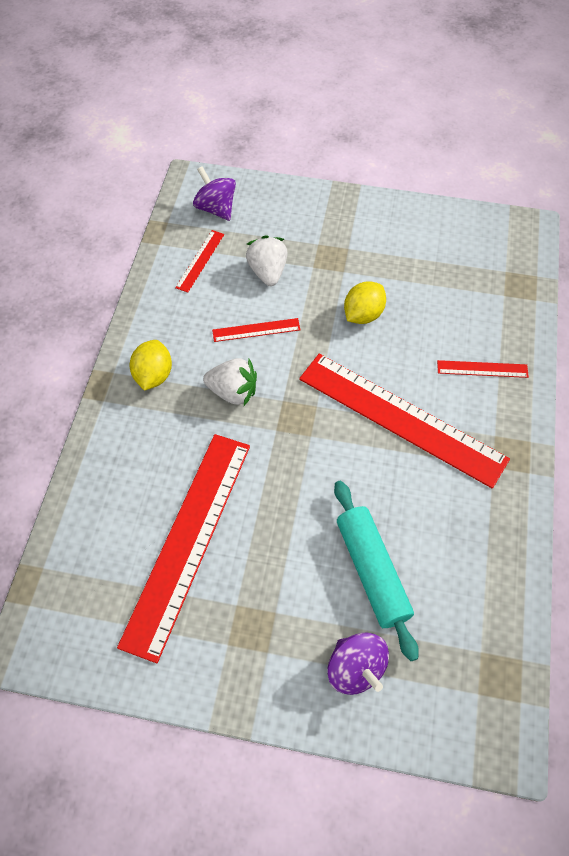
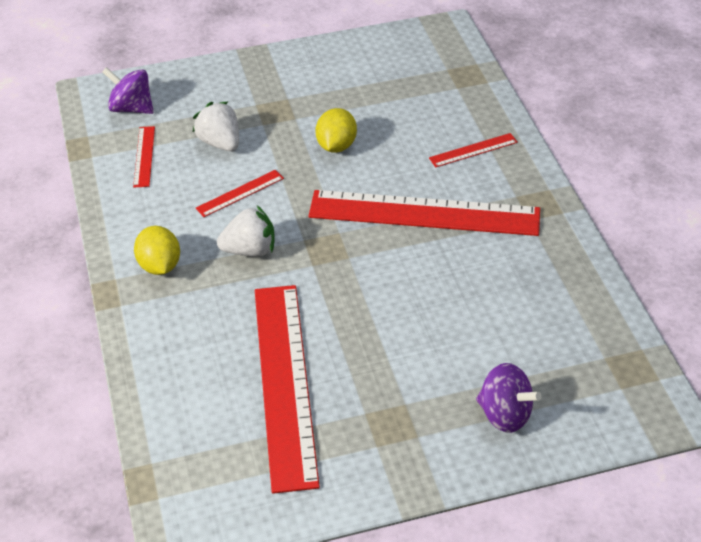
camera: 25 degrees left, 15 degrees down
turquoise rolling pin [334,481,419,661] -> none

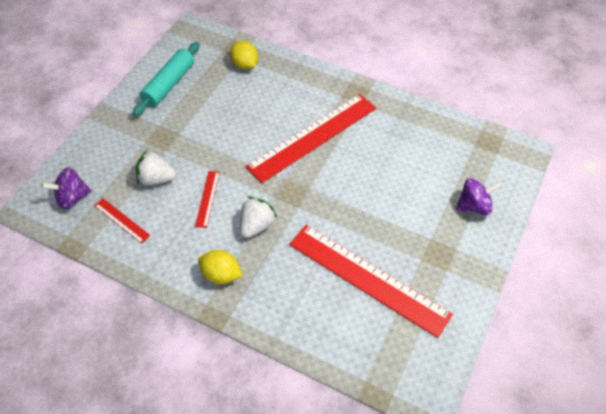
camera: 50 degrees left, 10 degrees up
yellow lemon [315,108,357,153] -> yellow lemon moved to [230,41,258,70]
red ruler [429,133,518,167] -> none
none -> turquoise rolling pin [133,42,200,116]

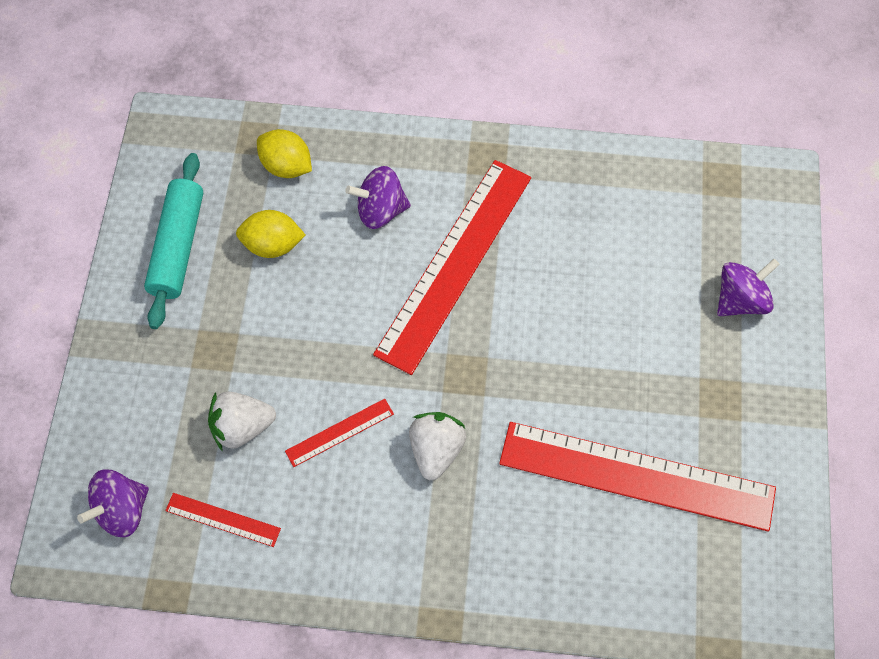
camera: 20 degrees left, 10 degrees up
red ruler [195,171,220,228] -> red ruler turned 75 degrees clockwise [285,399,394,467]
yellow lemon [198,250,243,284] -> yellow lemon moved to [236,210,305,258]
none -> purple spinning top [345,166,411,229]

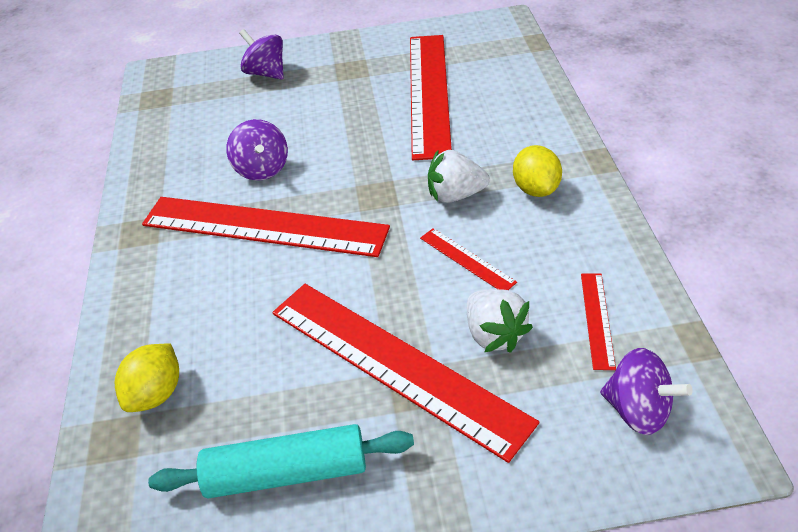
camera: 100 degrees left, 20 degrees down
yellow lemon [236,210,305,258] -> yellow lemon moved to [513,145,562,197]
purple spinning top [345,166,411,229] -> purple spinning top moved to [226,119,288,181]
none -> red ruler [272,284,539,463]

